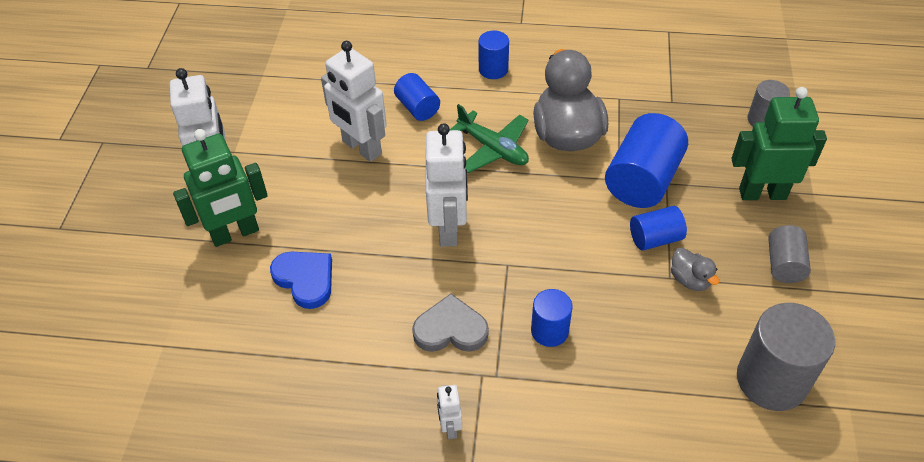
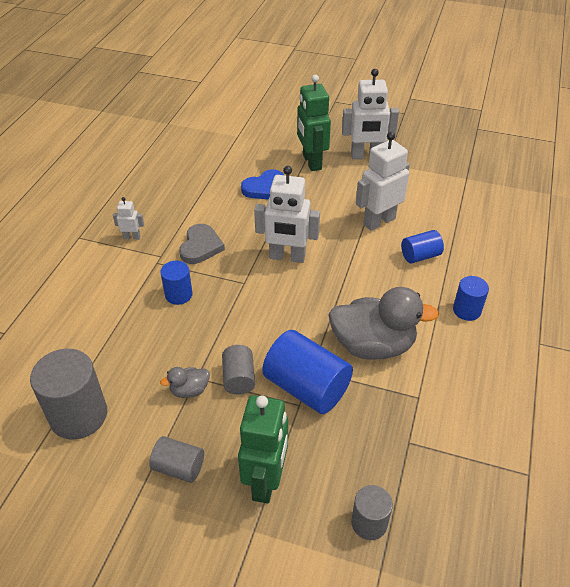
camera: 100 degrees right, 5 degrees down
green plane [450,104,529,173] -> none
blue cylinder [630,206,687,250] -> grey cylinder [222,345,255,395]

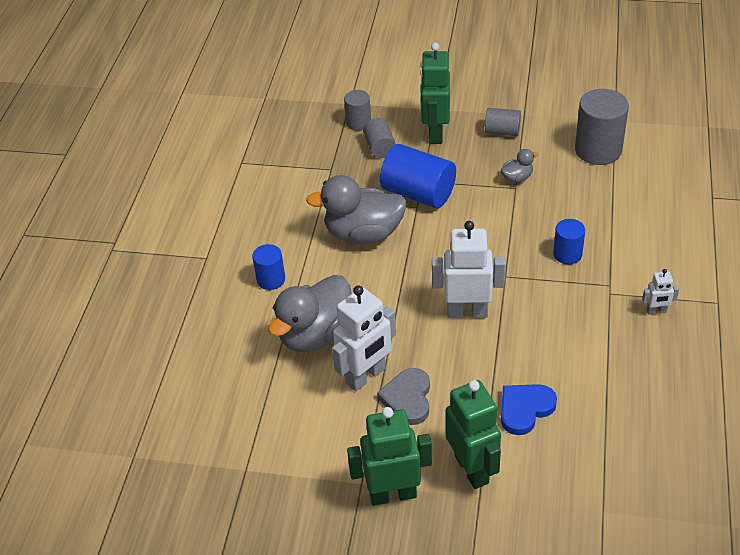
camera: 175 degrees right, 0 degrees up
grey heart [179,224,225,264] -> grey heart moved to [377,368,430,425]
grey cylinder [222,345,255,395] -> grey cylinder moved to [363,118,396,158]
white robot [342,69,399,159] -> green robot [347,407,432,506]
blue cylinder [401,230,444,264] -> grey duck [268,275,352,352]

